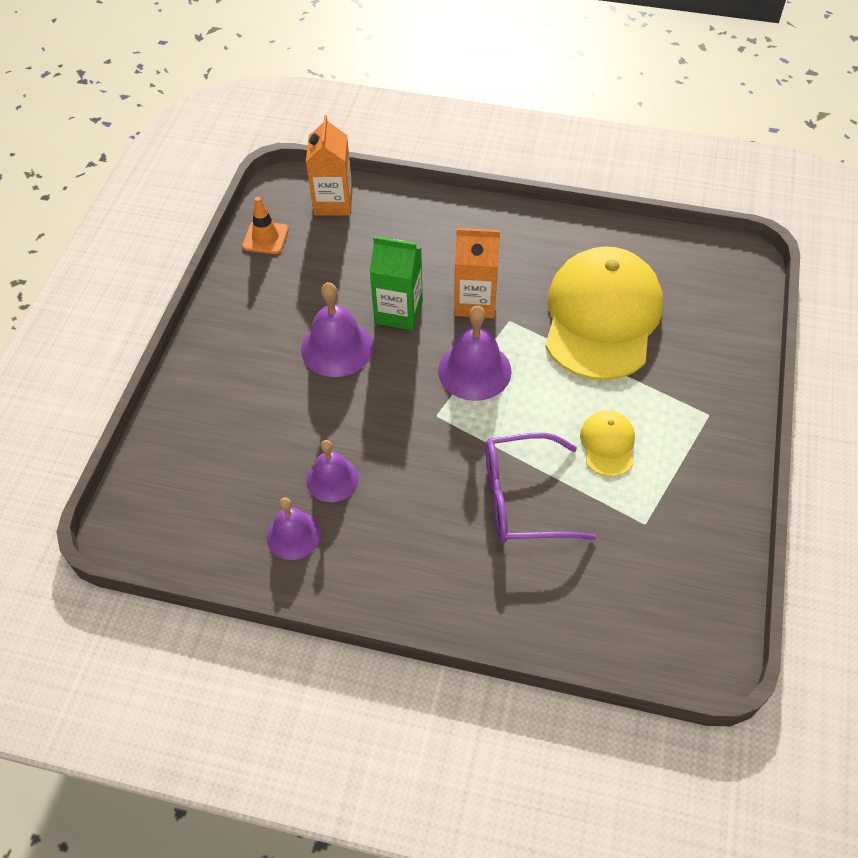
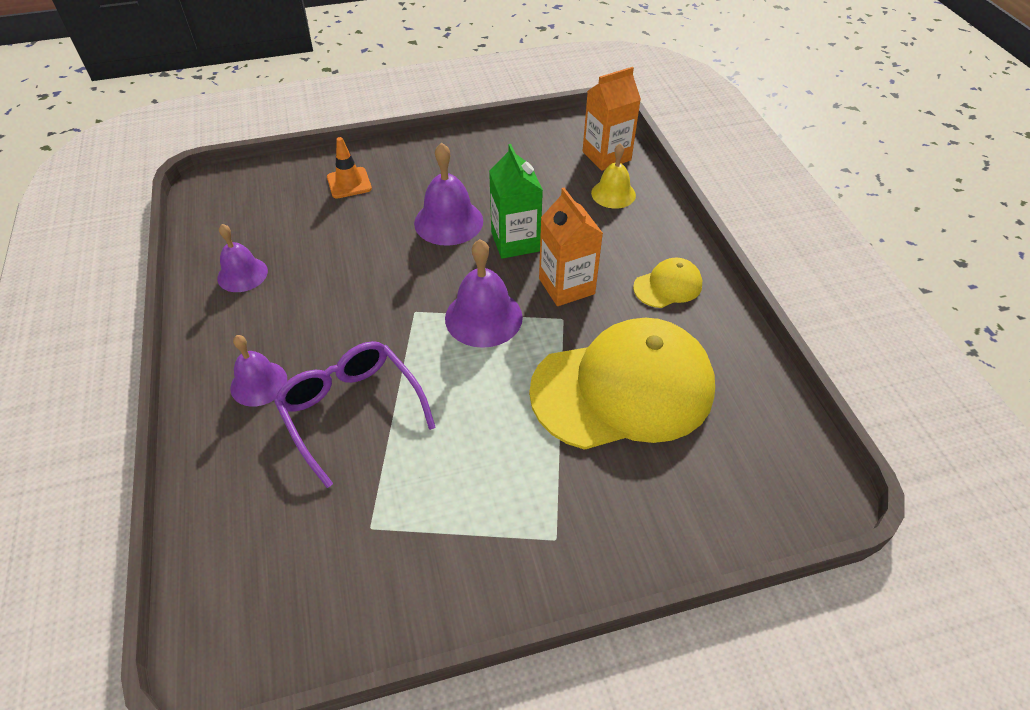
camera: 60 degrees right, 5 degrees down
orange traffic cone [242,197,289,254] -> orange traffic cone moved to [327,137,372,199]
purple bell [306,440,359,502] -> purple bell moved to [231,335,287,407]
yellow cap [580,410,635,477] -> yellow cap moved to [633,258,702,308]
none -> yellow bell [591,143,636,209]

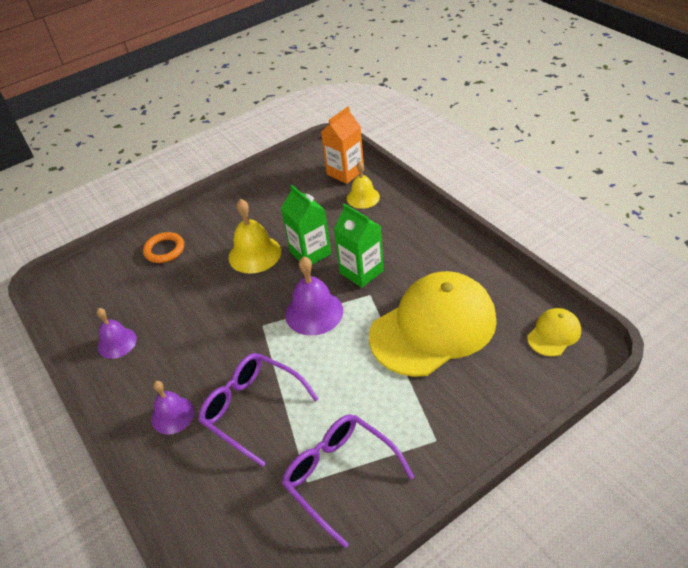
camera: 15 degrees left, 5 degrees down
orange traffic cone [327,137,372,199] -> orange ring [143,232,184,263]
purple bell [414,143,483,246] -> yellow bell [229,199,281,274]
orange carton [539,188,603,306] -> green carton [334,203,384,288]
yellow cap [633,258,702,308] -> yellow cap moved to [527,308,581,356]
none -> purple glasses [282,414,414,548]

